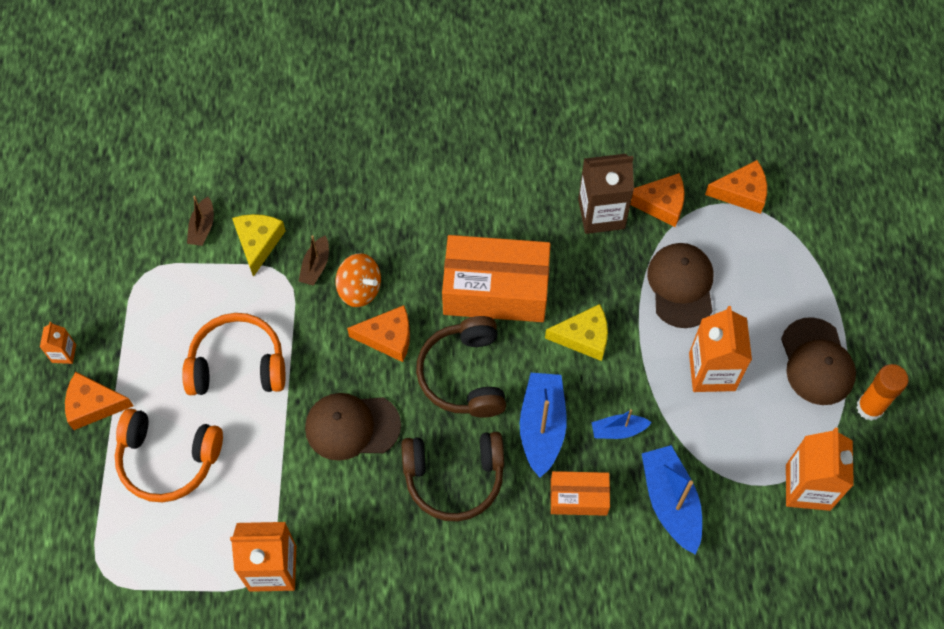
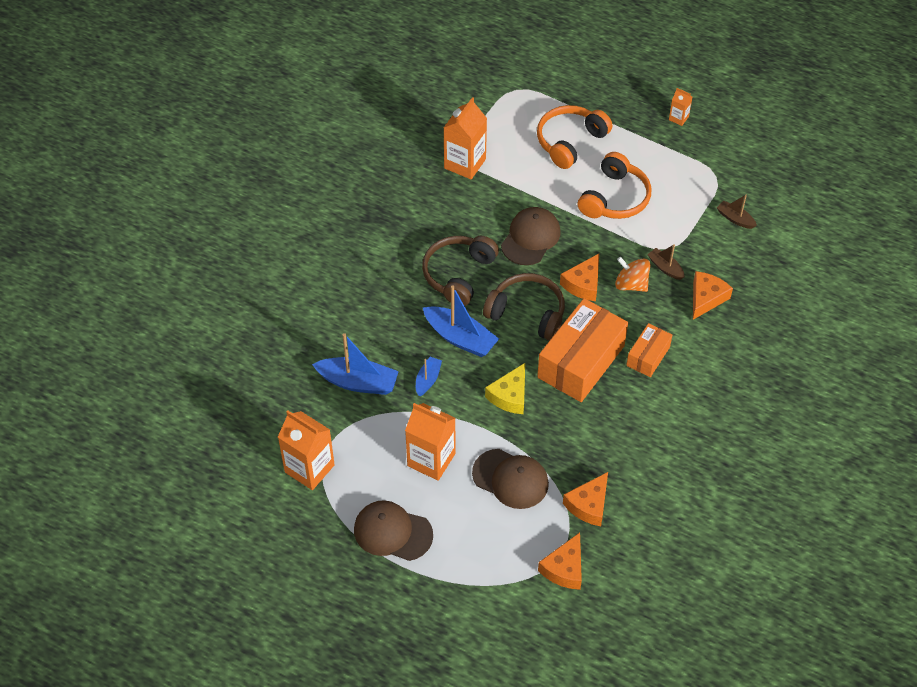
camera: 120 degrees right, 10 degrees down
orange cheese [65,372,134,430] -> orange cheese moved to [693,271,733,320]
yellow cheese [232,214,285,277] -> none
orange spinning top [336,253,381,307] -> orange spinning top turned 60 degrees clockwise [615,257,651,292]
orange box [550,471,610,516] -> orange box moved to [626,323,672,377]
brown carton [578,154,634,234] -> none
orange glue stick [856,364,908,421] -> none

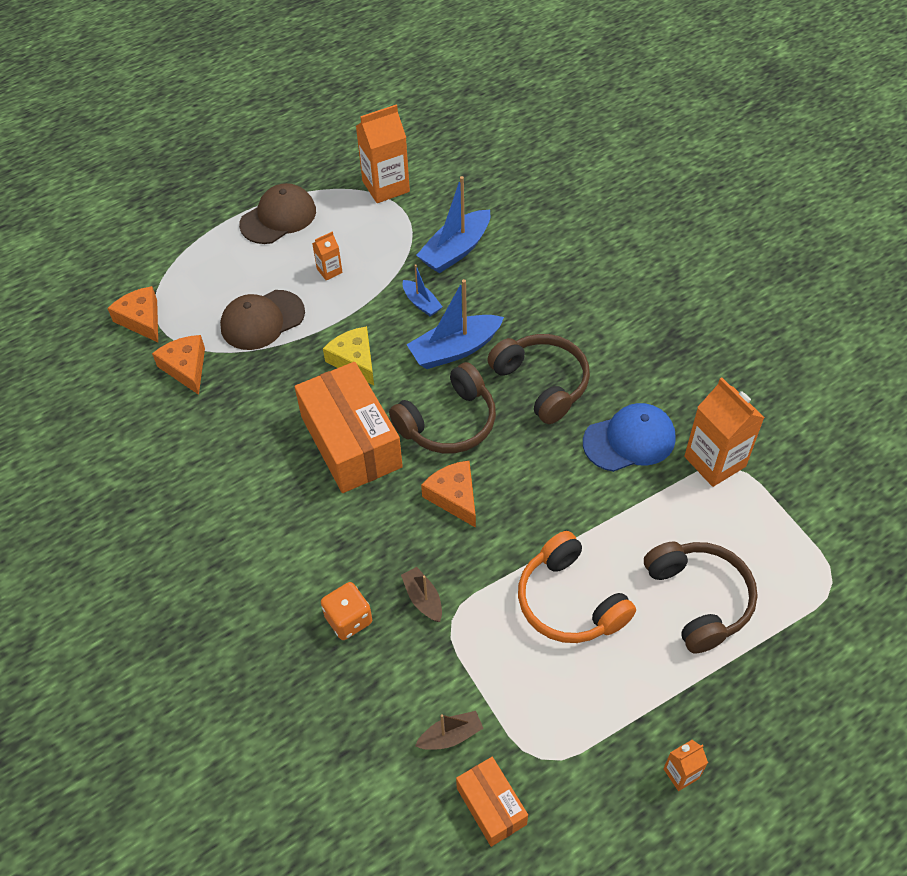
camera: 120 degrees right, 0 degrees up
orange carton [405,403,455,481] -> orange carton [312,232,343,281], size x0.50
brown cap [501,207,561,265] -> none
orange headphones [537,105,612,169] -> brown headphones [644,541,758,653]
orange spinning top [615,257,651,292] -> none
orange box [626,323,672,377] -> orange box moved to [456,757,528,847]
brown boat [647,244,685,280] -> brown boat turned 105 degrees counterclockwise [401,567,442,622]
orange cheese [693,271,733,320] -> orange dice [321,582,372,640]
none -> blue cap [583,403,676,472]

